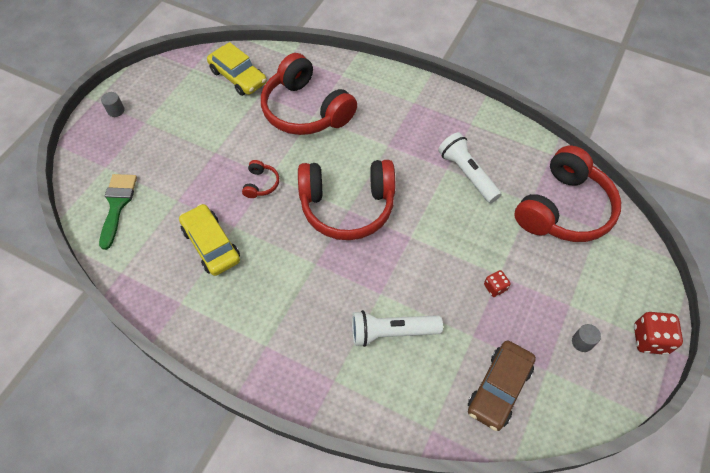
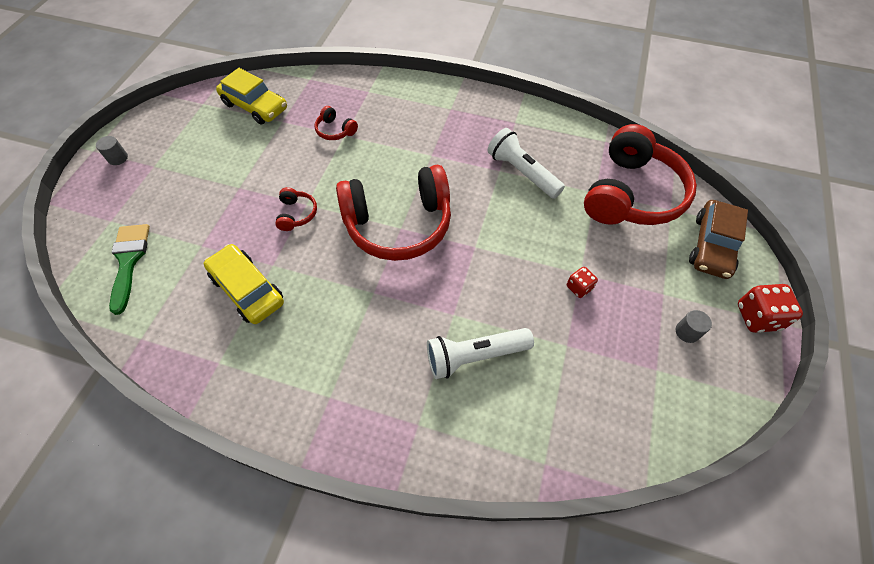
camera: 10 degrees left, 0 degrees up
red headphones [261,53,357,135] -> red headphones [314,106,358,140], size x0.41
brown car [468,340,536,431] -> brown car moved to [689,200,748,279]

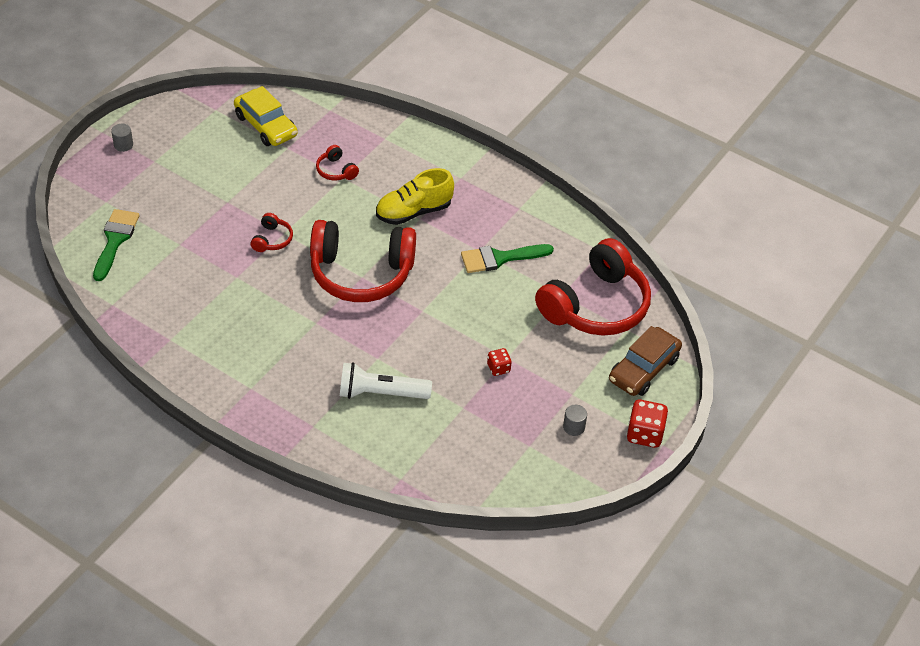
camera: 15 degrees right, 10 degrees down
yellow car [204,244,284,324] -> none
white flashlight [487,128,565,199] -> green brush [461,244,554,273]
none -> yellow shoe [376,168,454,225]

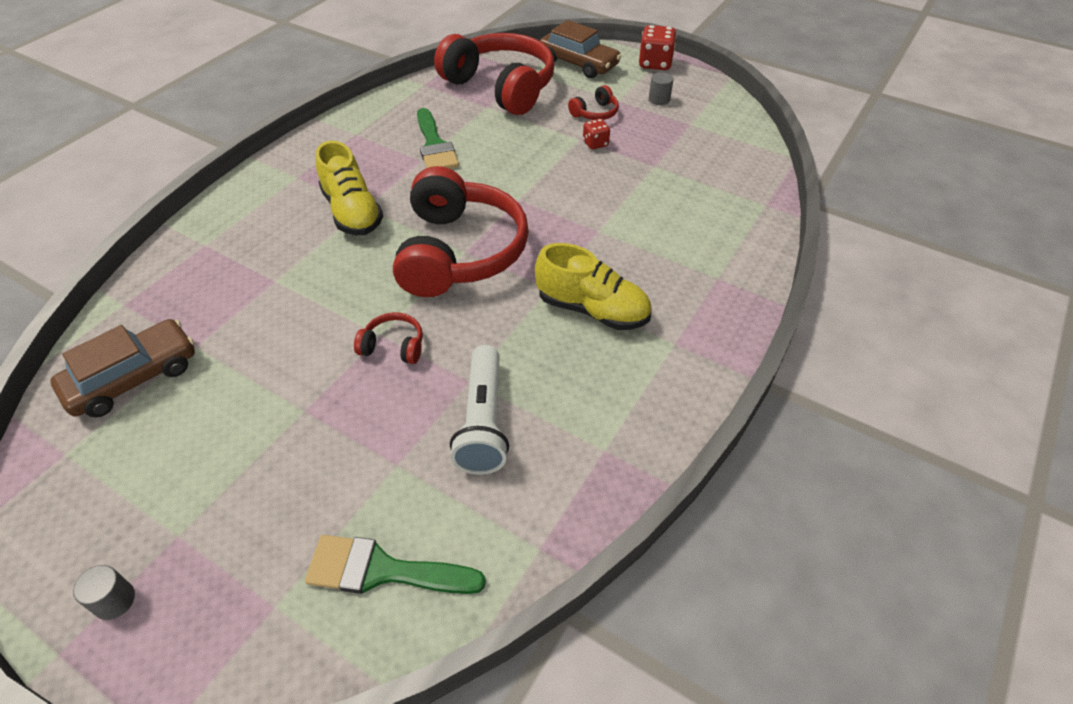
camera: 90 degrees left, 0 degrees up
yellow car [234,86,298,146] -> brown car [51,319,195,418]
red headphones [316,145,359,181] -> red headphones moved to [568,85,619,120]
white flashlight [340,362,432,399] -> white flashlight moved to [450,345,509,475]
none -> yellow shoe [535,243,651,330]

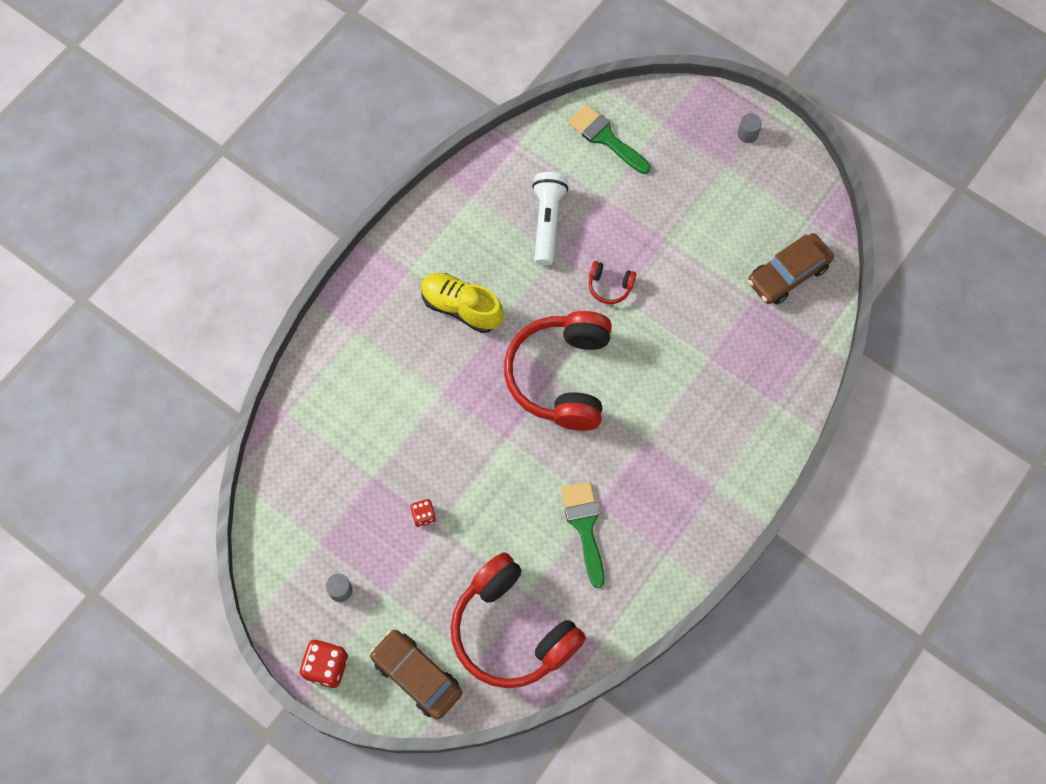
camera: 175 degrees left, 20 degrees up
green brush [305,535,486,594] -> green brush turned 150 degrees counterclockwise [568,104,650,174]
yellow shoe [316,141,383,235] -> none
red headphones [568,85,619,120] -> none

